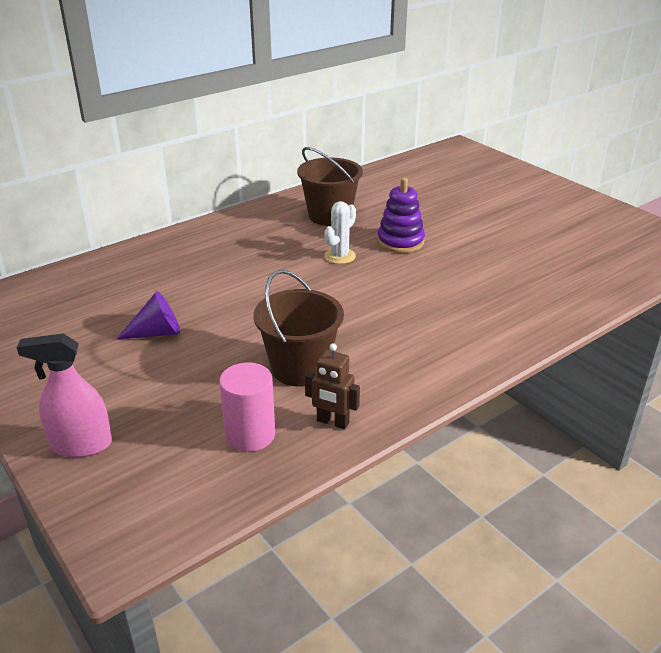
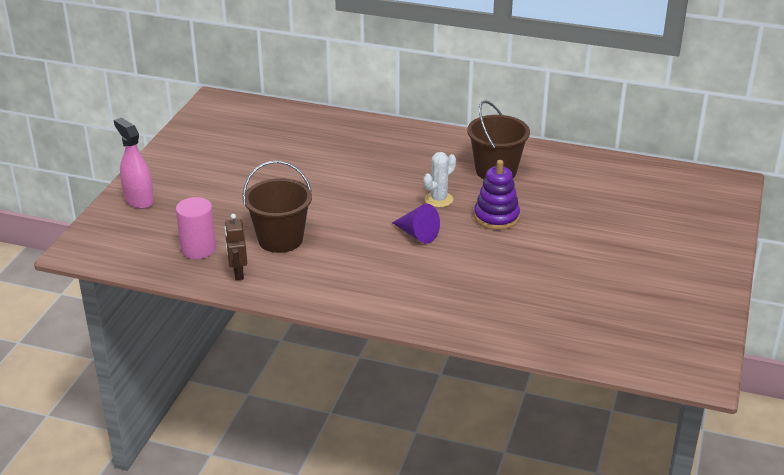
camera: 55 degrees right, 0 degrees up
purple cone [116,291,180,340] -> purple cone moved to [392,204,440,244]
white cactus [324,201,356,264] -> white cactus turned 45 degrees counterclockwise [423,152,456,207]

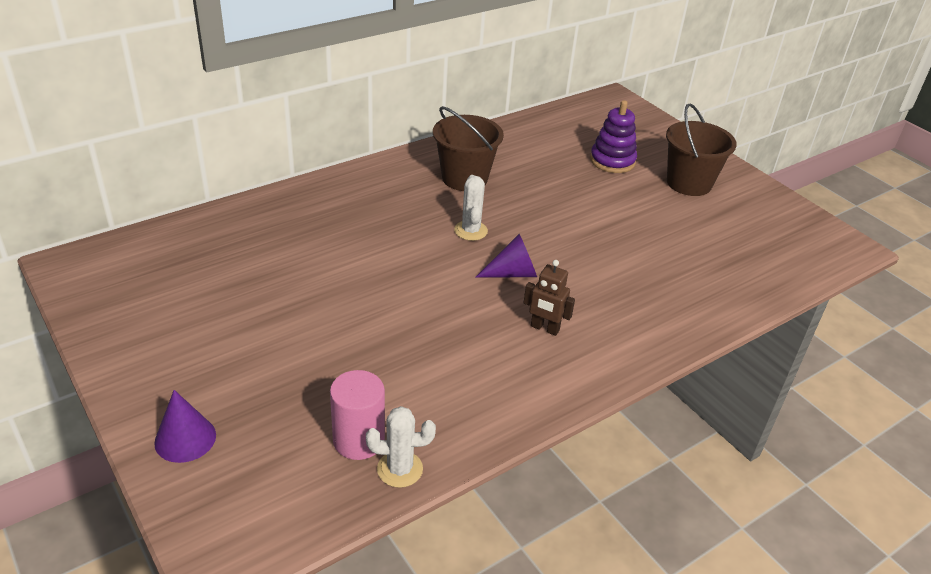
camera: 55 degrees left, 5 degrees up
pink spray bottle [114,118,154,209] -> purple cone [154,390,216,463]
brown robot [225,214,247,280] -> brown robot moved to [524,260,575,336]
brown bucket [243,161,312,253] -> brown bucket moved to [666,103,737,196]
purple stacking toy [474,160,520,230] -> purple stacking toy moved to [590,100,637,173]
none -> white cactus [366,406,436,488]

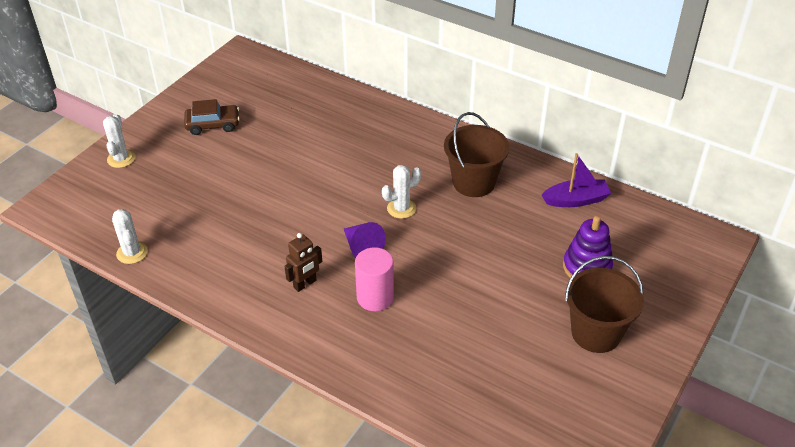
camera: 70 degrees right, 5 degrees up
purple cone [154,390,216,463] -> white cactus [103,114,135,168]
pink cylinder [330,370,385,460] -> pink cylinder moved to [355,247,394,311]
brown robot [524,260,575,336] -> brown robot turned 135 degrees counterclockwise [284,233,322,292]
none -> brown car [184,99,240,135]
none -> purple boat [542,153,611,207]

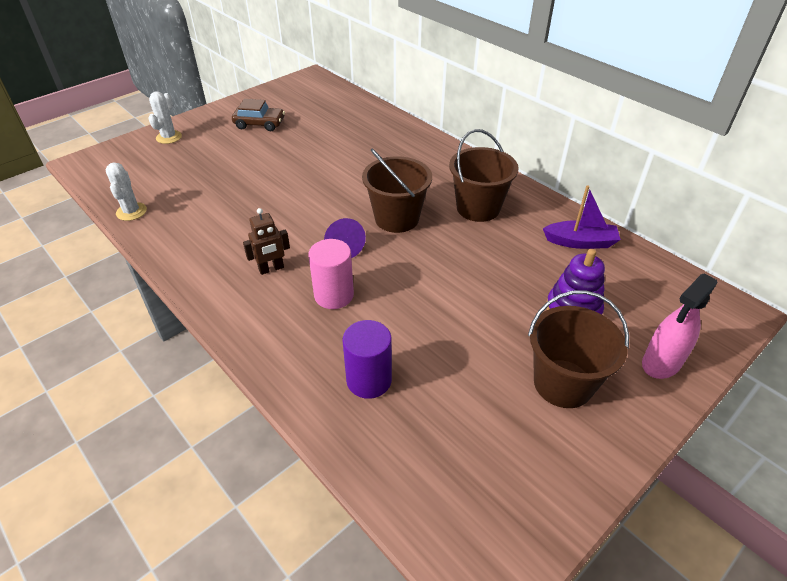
camera: 15 degrees right, 0 degrees up
white cactus [382,165,421,219] -> brown bucket [362,149,432,233]
none -> purple cylinder [342,320,392,399]
none -> pink spray bottle [642,273,718,379]

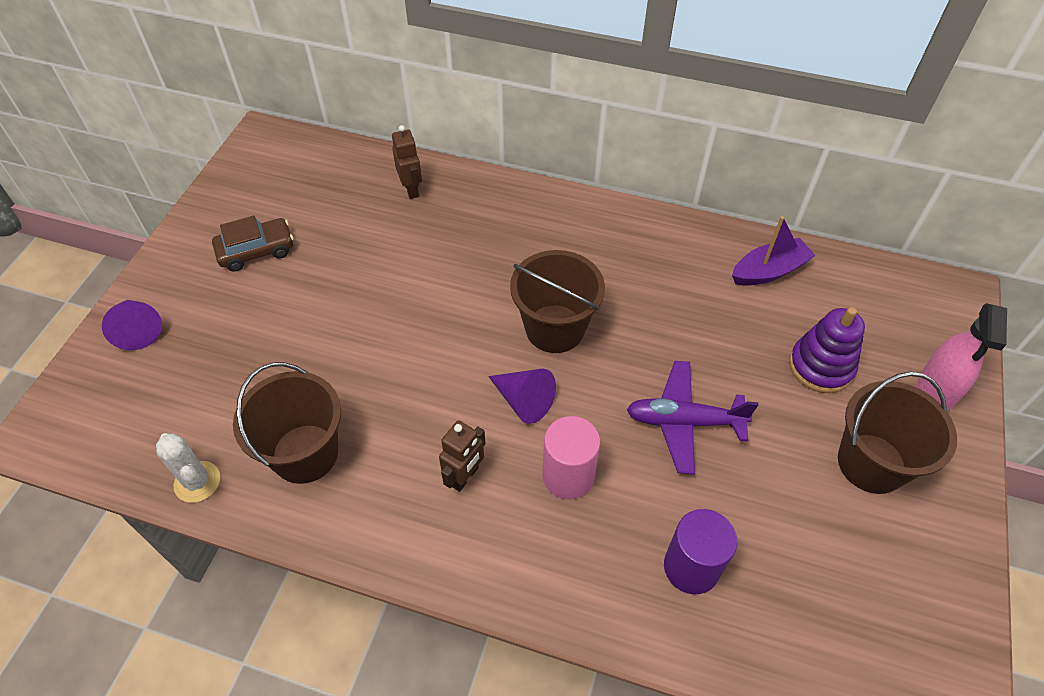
camera: 30 degrees left, 10 degrees up
white cactus [148,92,182,144] -> purple cone [102,300,162,350]
brown bucket [449,129,519,222] -> brown bucket moved to [233,362,341,484]
none -> brown robot [392,125,422,199]
none -> purple plane [627,361,758,475]

